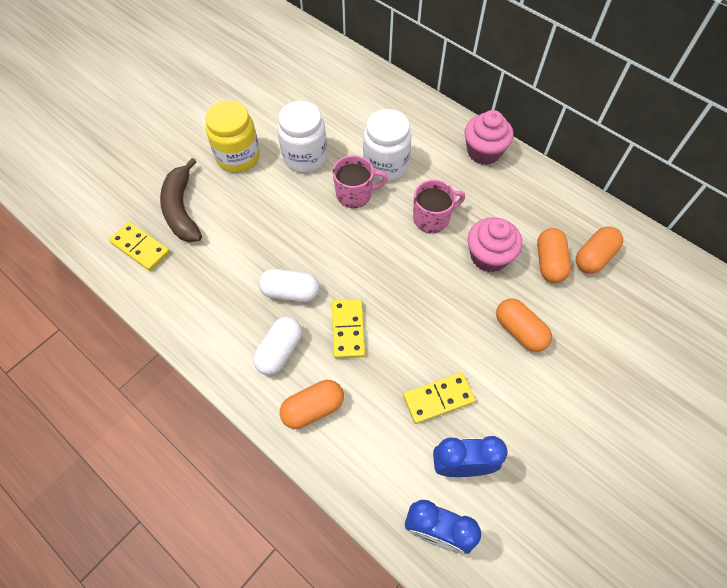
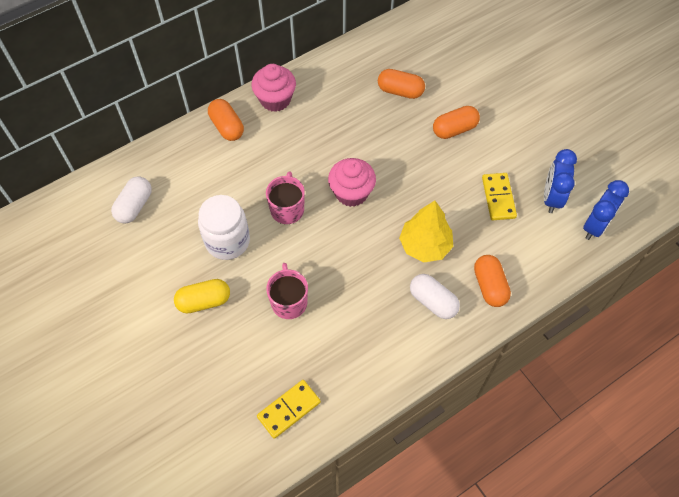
camera: 75 degrees left, 0 degrees up
brown banana [160,158,202,242] -> none
yellow jar [205,101,260,172] -> yellow capsule [174,279,230,314]
white capsule [259,269,319,302] -> white capsule moved to [111,176,152,224]
yellow domino [332,299,365,358] -> yellow tree [399,201,453,263]
white jar [363,109,412,181] -> none
pink mug [413,180,465,233] -> pink mug moved to [266,263,308,319]
pink cupcake [468,217,522,272] -> pink cupcake moved to [328,158,376,207]
orange capsule [576,226,623,274] -> orange capsule moved to [208,99,244,141]

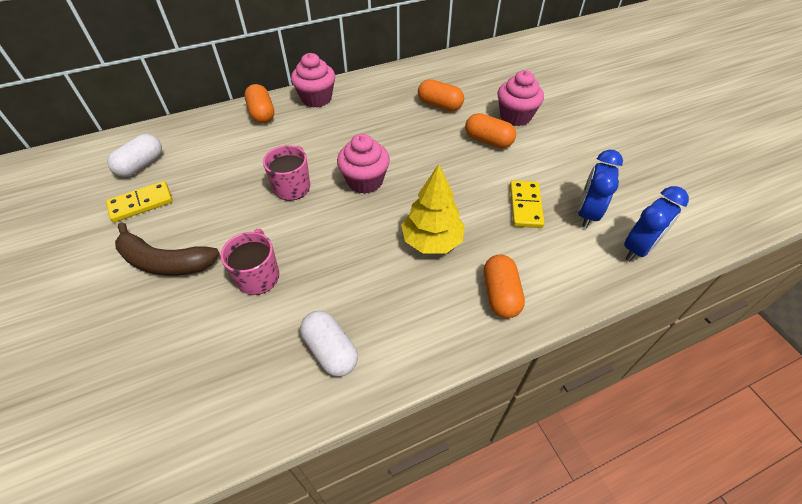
camera: 10 degrees right, 10 degrees down
yellow capsule [174,279,230,314] -> brown banana [115,223,220,276]
white jar [198,195,250,260] -> none
yellow domino [257,380,321,439] -> yellow domino moved to [106,181,173,222]
white capsule [410,274,460,319] -> white capsule moved to [300,311,358,377]
orange capsule [433,106,480,139] -> orange capsule turned 45 degrees clockwise [465,113,516,148]
none -> pink cupcake [498,70,544,126]

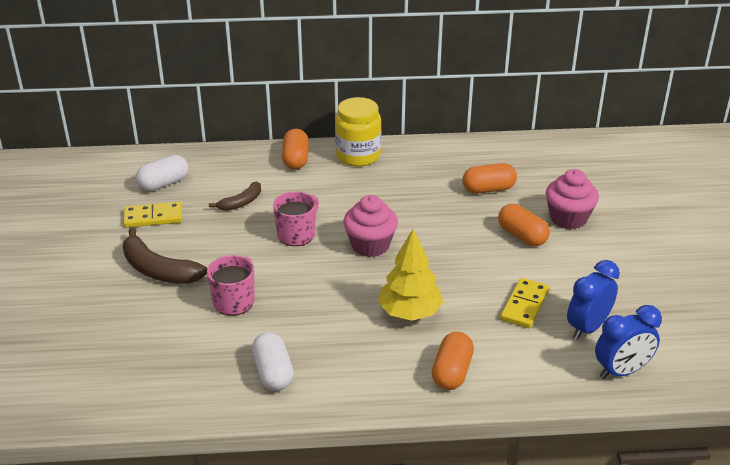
camera: 20 degrees right, 15 degrees down
pink cupcake [291,53,335,108] -> yellow jar [335,97,381,167]
orange capsule [418,79,464,111] -> orange capsule turned 60 degrees counterclockwise [462,163,517,194]
none -> brown banana [209,182,261,211]

